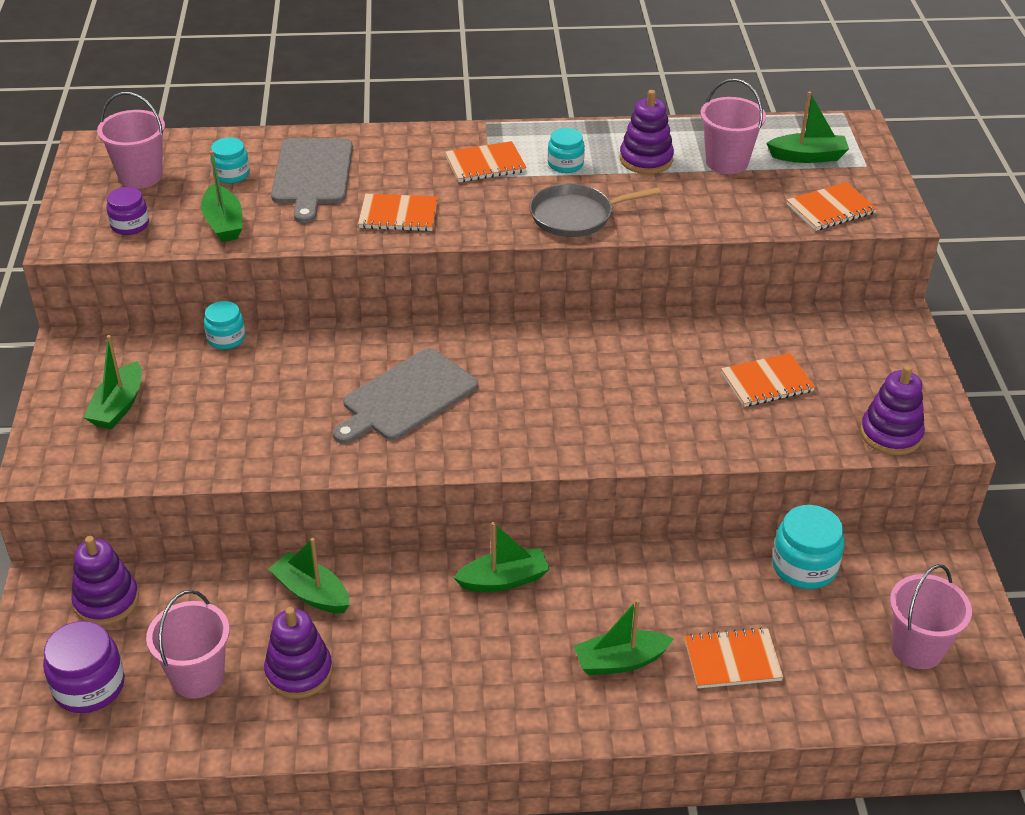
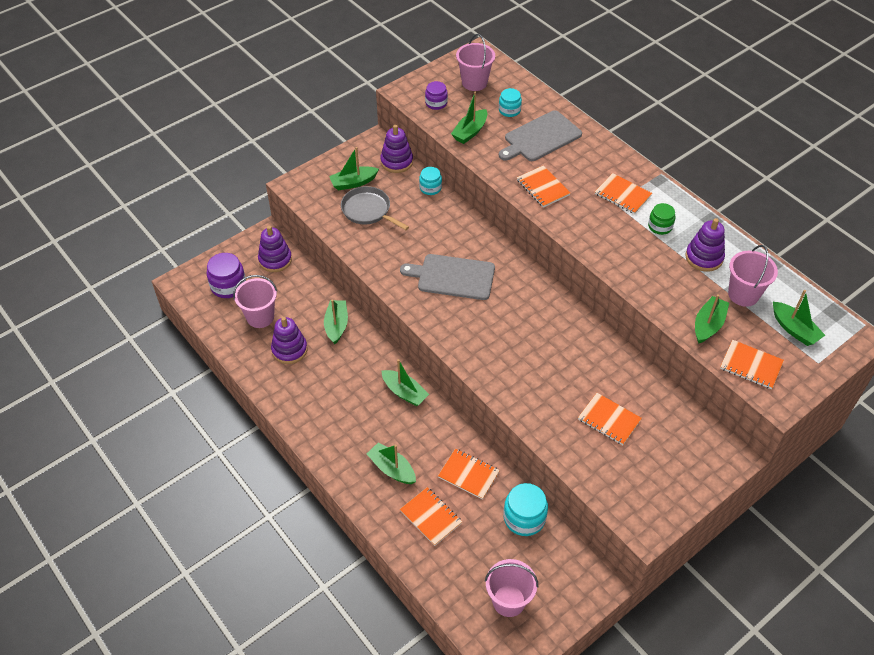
camera: 55 degrees right, 10 degrees up
grey pan [530,184,661,237] -> grey pan moved to [341,186,409,230]
turquoise jar [548,128,585,173] -> green jar [648,203,676,235]
purple stacking toy [860,365,925,455] -> purple stacking toy moved to [380,125,413,173]
none -> orange notebook [438,448,500,500]
none -> green boat [695,294,729,344]

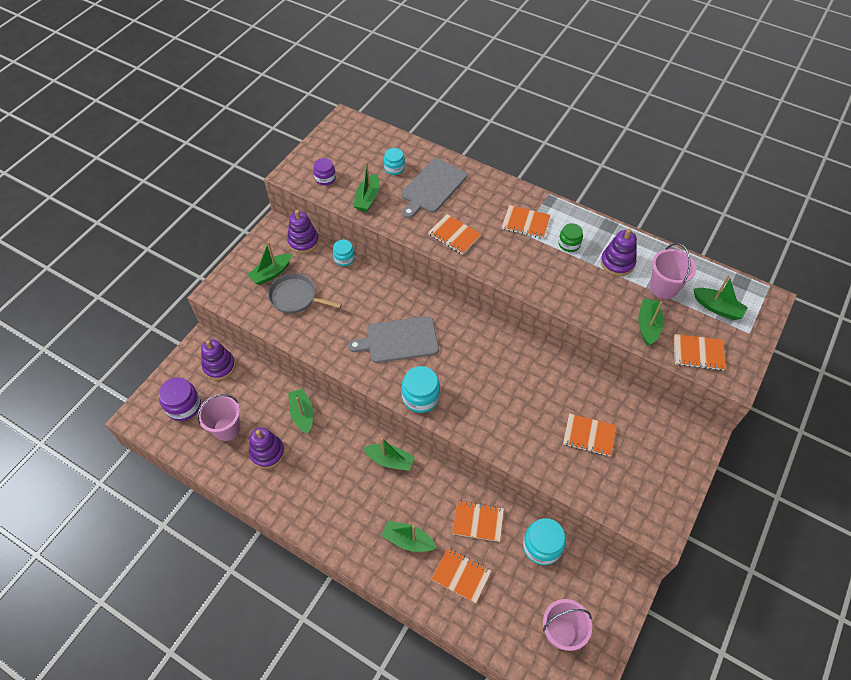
camera: 20 degrees left, 5 degrees up
pink bucket [456,34,495,91] -> none
none -> turquoise jar [401,366,440,413]

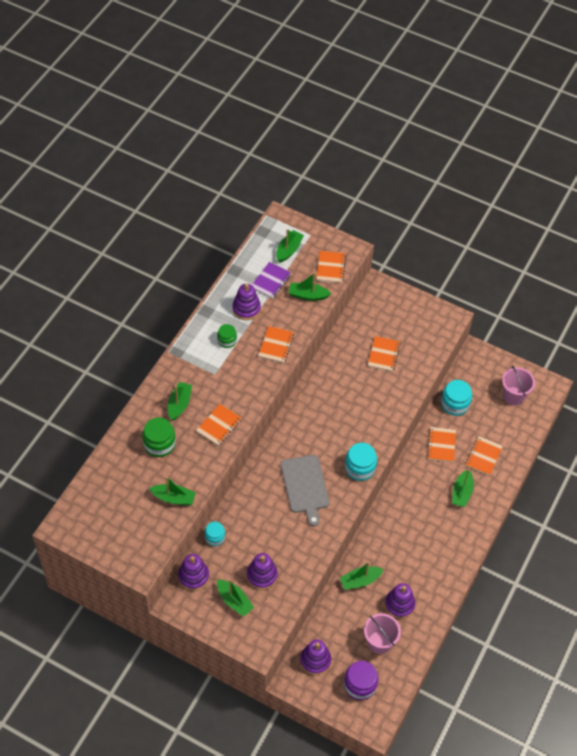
camera: 95 degrees left, 0 degrees up
grey pan [268,273,342,313] -> purple stacking toy [247,553,278,590]
purple jar [313,158,336,185] -> none
green boat [363,438,415,471] -> green boat moved to [168,382,192,421]
turquoise jar [384,148,405,175] -> none
grey cutting board [401,158,467,218] -> green jar [142,418,176,457]
orange notebook [502,205,551,239] -> orange notebook moved to [258,326,294,363]
pink bucket [650,243,696,299] -> purple notebook [252,262,291,299]

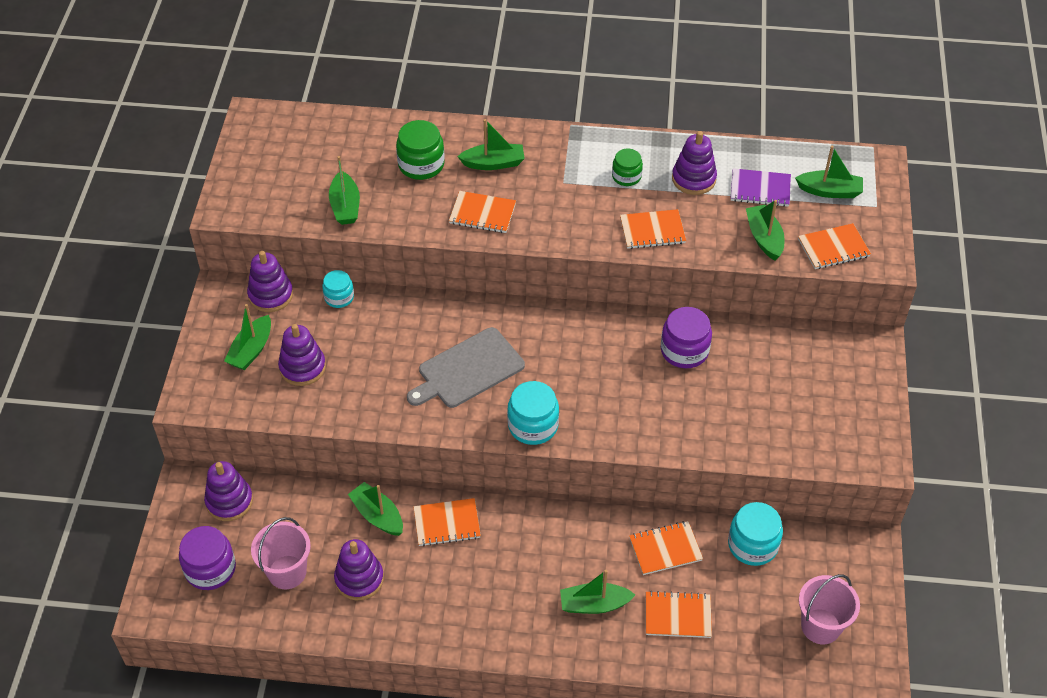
camera: 70 degrees right, 5 degrees down
orange notebook [368,336,400,372] -> orange notebook moved to [413,498,481,546]
none -> purple jar [661,307,712,368]

